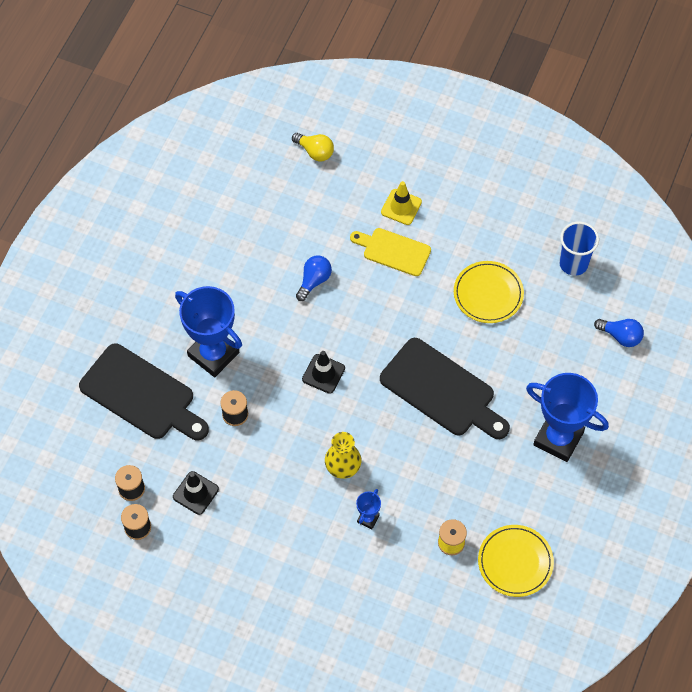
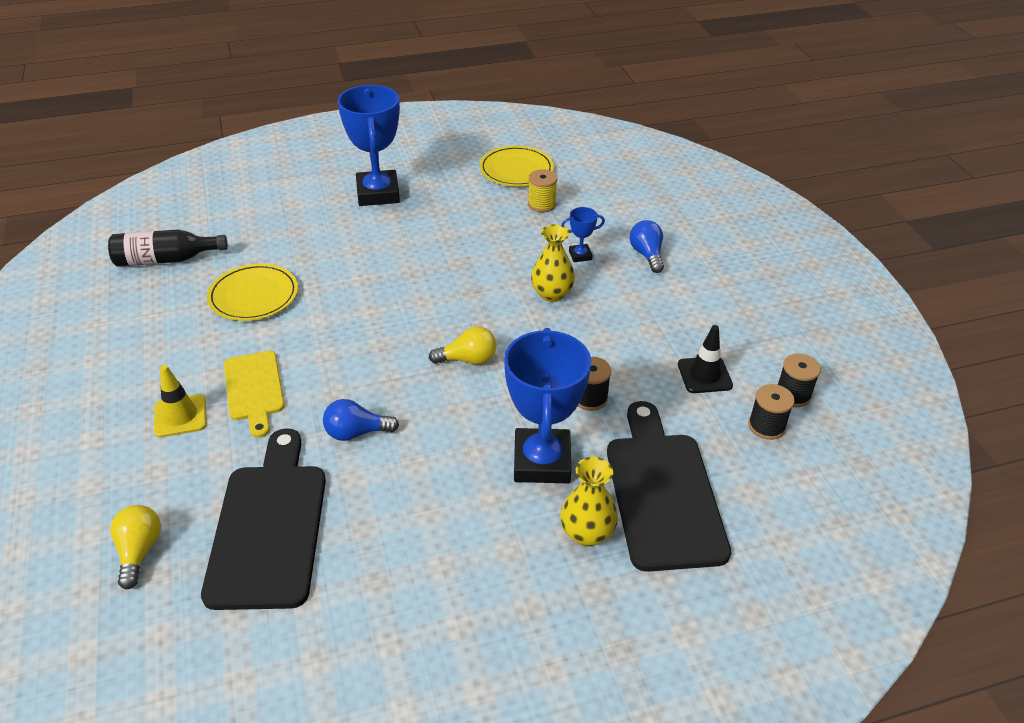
camera: 130 degrees left, 20 degrees down
black traffic cone [302,351,345,394] -> yellow light bulb [429,326,497,364]
black cutting board [380,338,510,439] -> black cutting board moved to [201,428,326,610]
blue cup [559,222,599,276] -> black bottle [108,229,228,267]
blue light bulb [594,319,644,347] -> blue light bulb moved to [630,220,664,273]
none -> yellow vase [560,457,618,546]

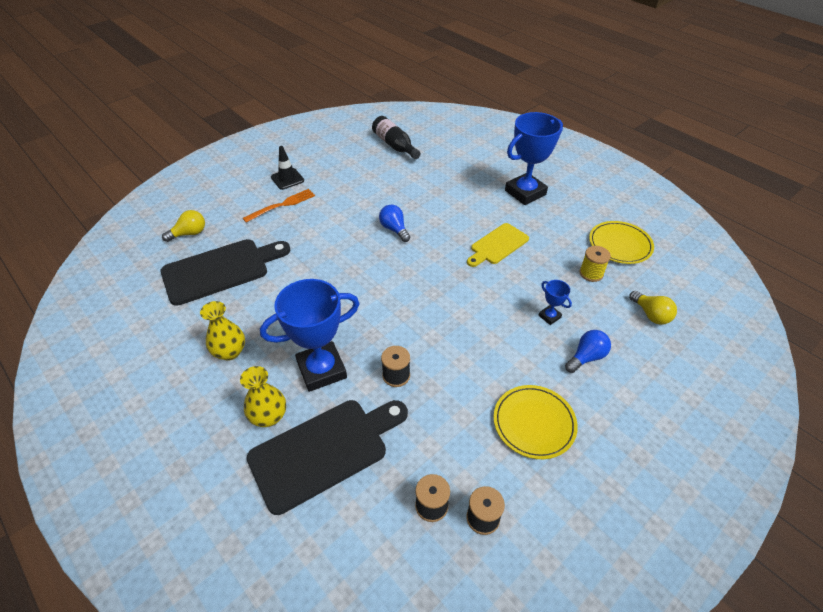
camera: 65 degrees right, 5 degrees up
yellow traffic cone [154,365,207,437] -> orange fork [243,189,315,223]
yellow plate [207,264,298,321] -> yellow plate moved to [493,385,578,459]
yellow cutting board [224,351,285,438] -> yellow cutting board moved to [467,223,529,267]
blue light bulb [323,399,399,441] -> blue light bulb moved to [379,205,411,242]
yellow light bulb [429,326,497,364] -> yellow light bulb moved to [629,291,677,325]
yellow vase [531,224,575,302] -> yellow vase moved to [200,301,245,361]
black traffic cone [678,325,733,393] -> black traffic cone moved to [271,146,304,190]

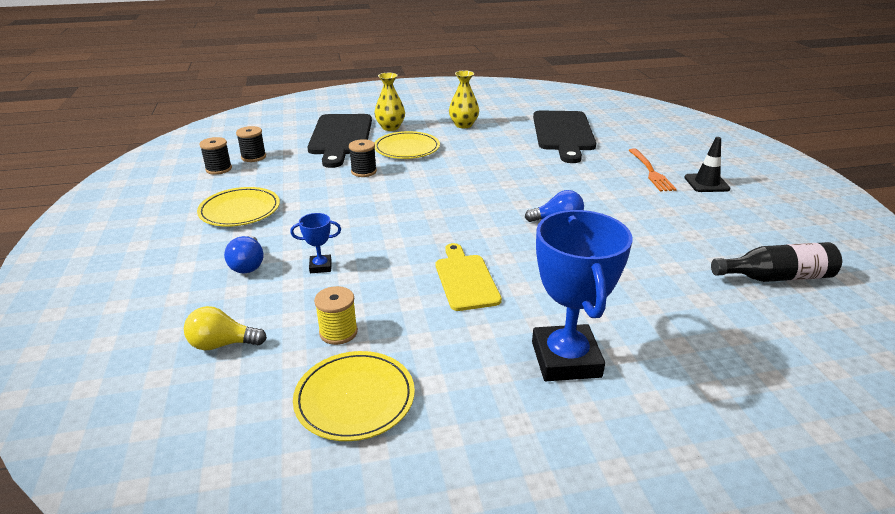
camera: 120 degrees right, 15 degrees down
yellow light bulb [162,210,205,242] -> none
blue trophy [260,279,360,392] -> yellow plate [375,131,440,159]

